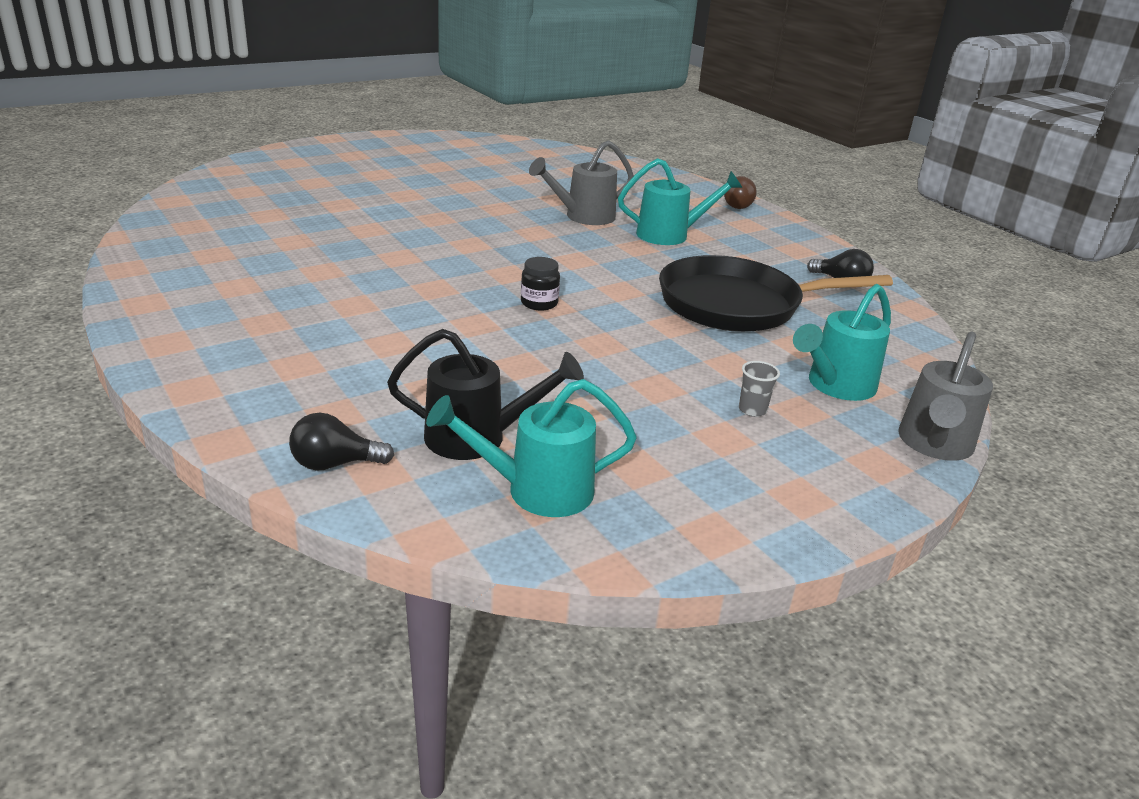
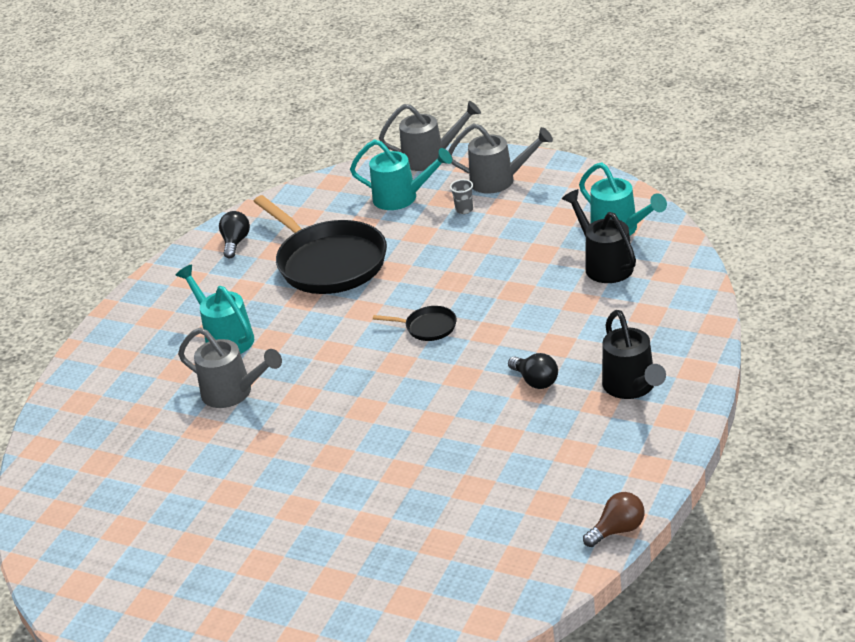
camera: 115 degrees left, 5 degrees up
black light bulb [289,413,394,471] -> black light bulb moved to [508,353,558,389]
black jar [521,257,560,311] -> black pan [373,306,457,341]
brown light bulb [724,176,757,209] -> brown light bulb moved to [583,492,645,547]
none -> grey watering can [448,123,553,194]
none -> black watering can [602,310,666,399]

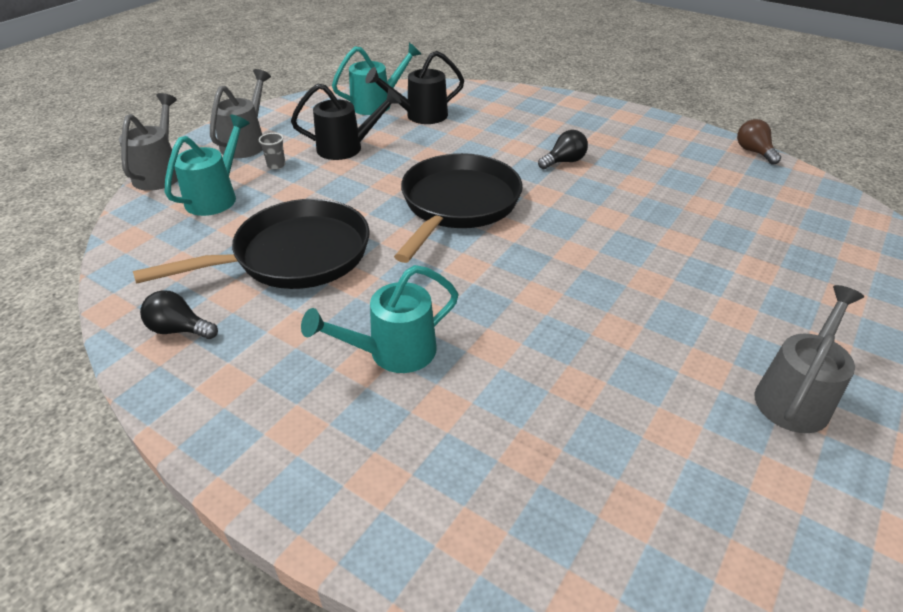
camera: 85 degrees left, 5 degrees up
grey watering can [178,328,282,408] -> grey watering can moved to [754,285,864,433]
black pan [373,306,457,341] -> black pan [394,153,523,263], size x2.32
black watering can [602,310,666,399] -> black watering can moved to [291,84,401,160]

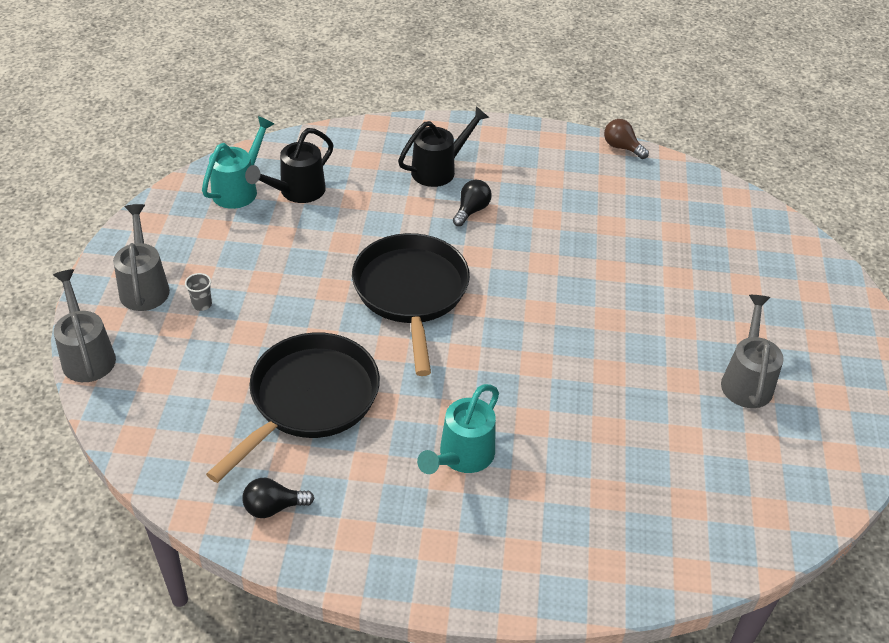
camera: 30 degrees left, 5 degrees up
turquoise watering can [165,114,250,216] -> none
black watering can [291,84,401,160] -> black watering can moved to [398,106,489,187]

